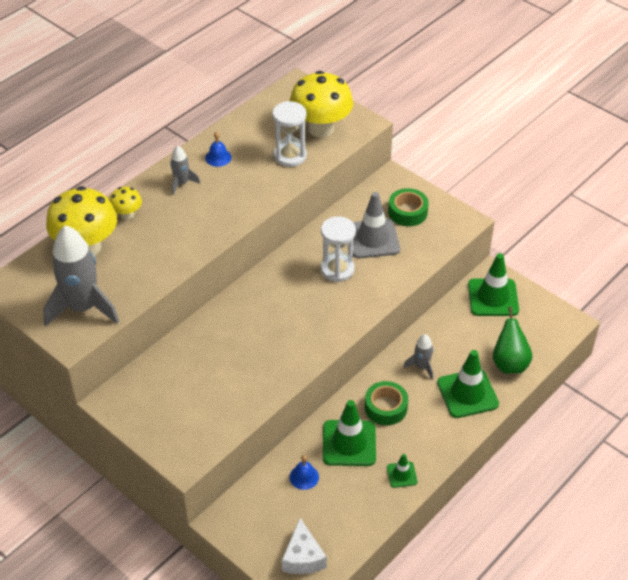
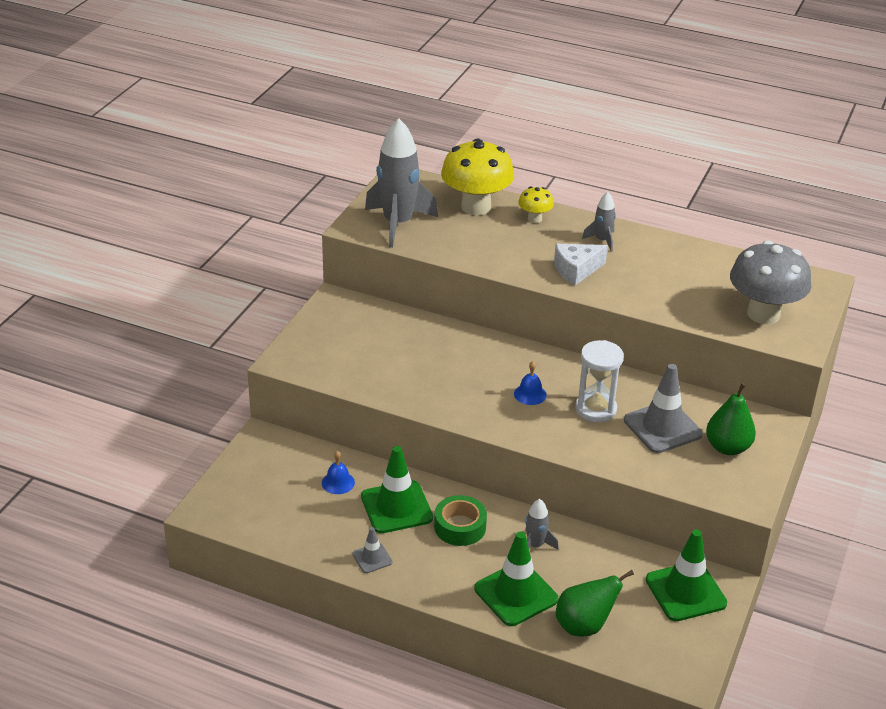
camera: 70 degrees right, 10 degrees down
blue bell [205,132,232,167] -> blue bell moved to [514,361,547,405]
white hourglass [272,101,307,167] -> none
white cheese [282,518,327,574] -> white cheese moved to [554,244,608,285]
yellow mushroom [290,71,353,137] -> grey mushroom [730,240,811,324]
green traffic cone [387,454,417,488] -> grey traffic cone [352,527,392,573]
green tape [388,188,429,226] -> green pear [706,383,756,455]

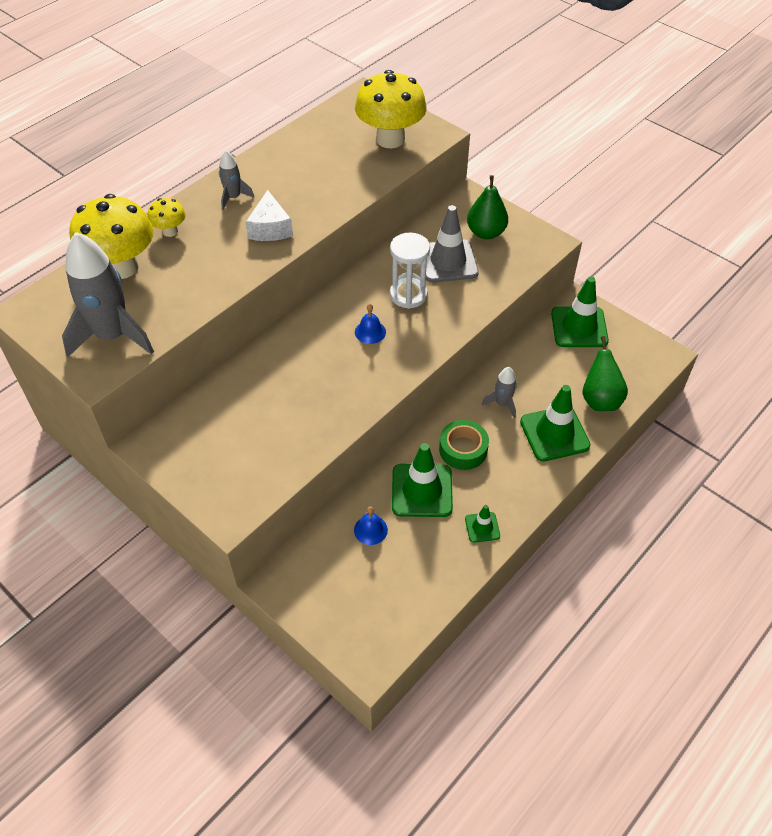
camera: 70 degrees left, 15 degrees up
grey traffic cone [352,527,392,573] -> green traffic cone [465,505,500,543]
grey mushroom [730,240,811,324] -> yellow mushroom [355,70,427,148]

